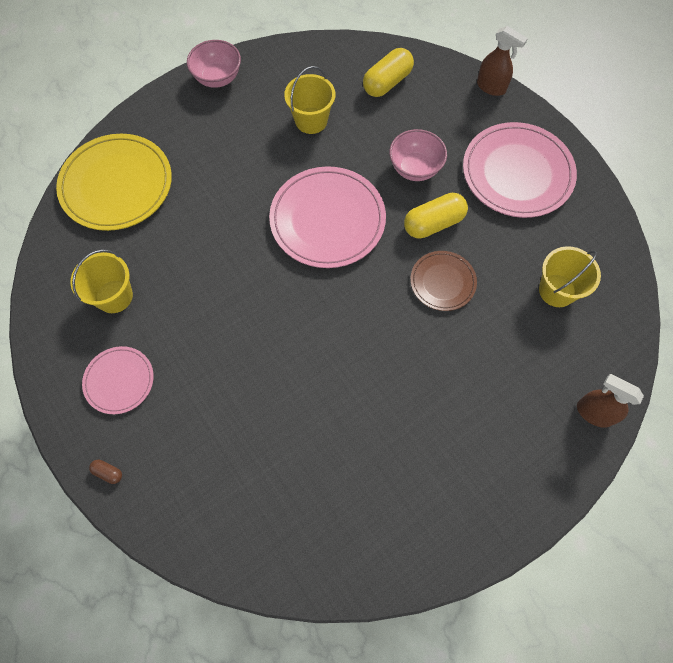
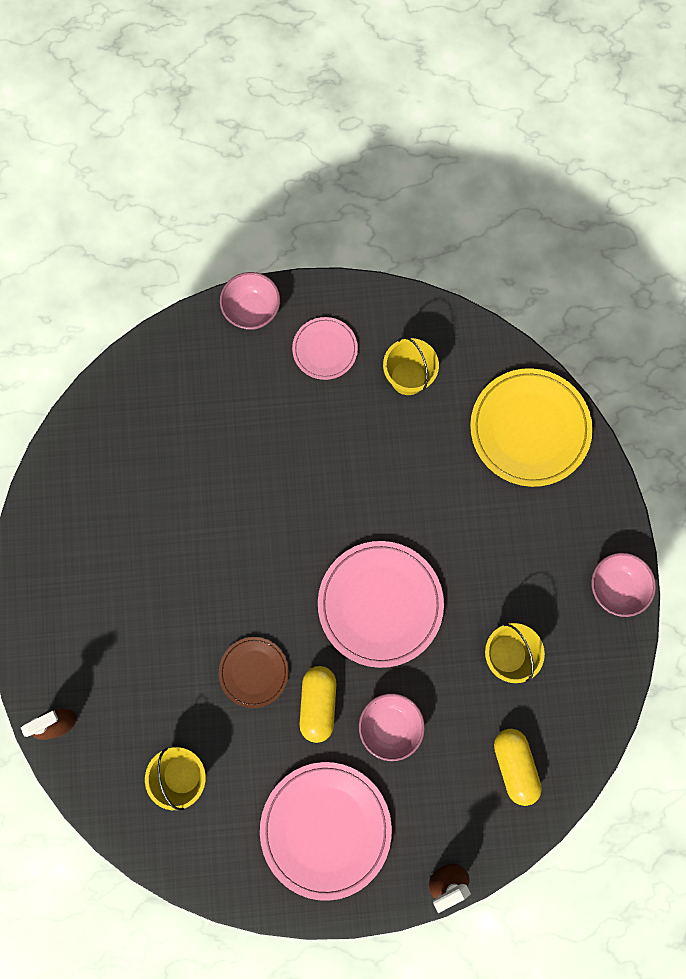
camera: 120 degrees right, 10 degrees up
brown capsule [89,460,122,484] -> pink bowl [220,272,280,330]

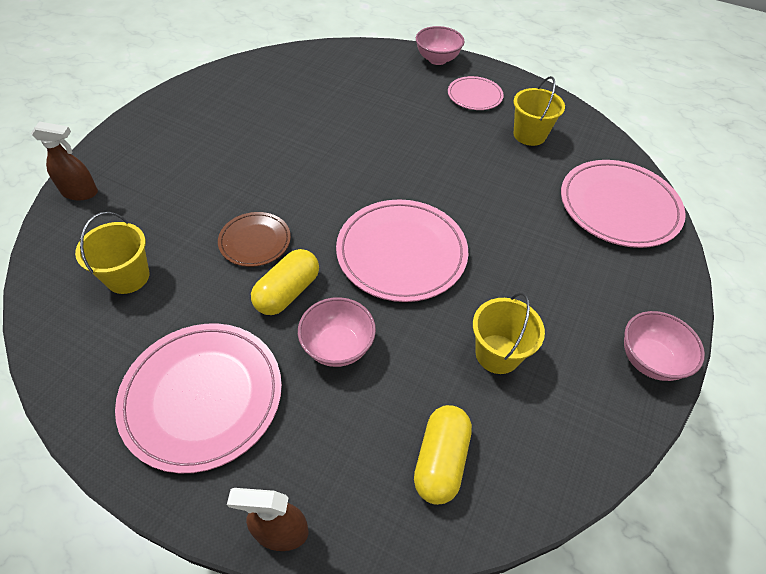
camera: 30 degrees right, 25 degrees down
yellow plate [470,368,593,487] -> pink plate [561,160,686,248]

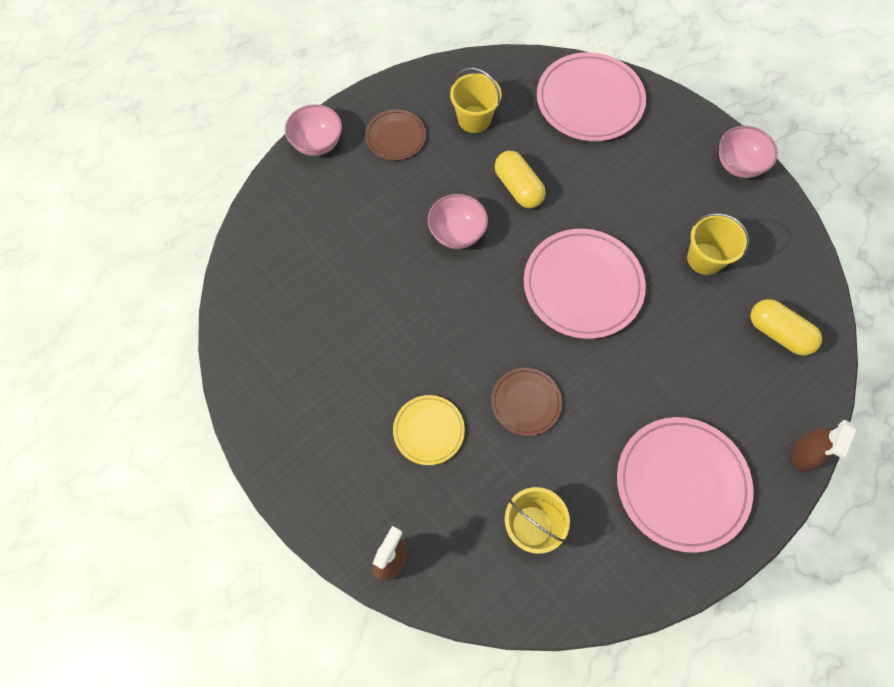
camera: 65 degrees left, 15 degrees up
yellow capsule [251,249,319,315] -> yellow capsule moved to [495,151,546,208]
pink bowl [298,297,376,367] -> pink bowl moved to [428,194,488,249]
pink plate [448,76,504,110] -> brown plate [365,110,426,160]
none -> yellow plate [393,395,465,465]

